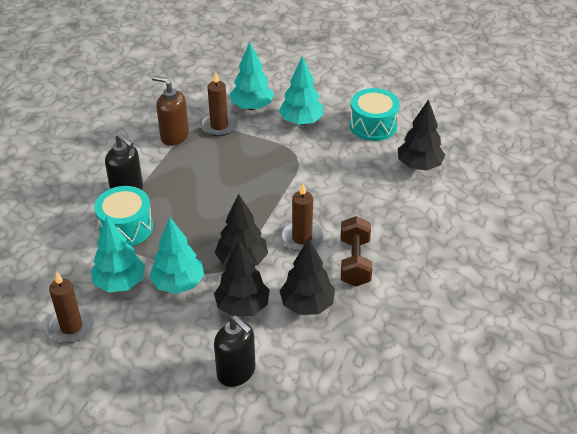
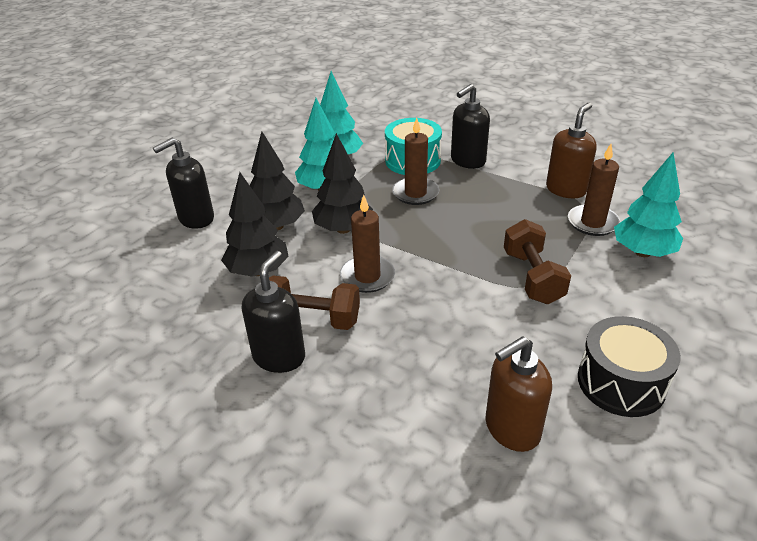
camera: 100 degrees right, 5 degrees down
brown candle [47,272,95,343] -> brown candle moved to [392,118,439,205]
turquoise tree [279,56,324,125] -> none
turquoise drum [350,88,400,141] -> black drum [578,316,681,417]
black tree [398,99,445,170] -> brown soap dispenser [486,336,552,452]
none -> black soap dispenser [242,251,305,373]
none -> brown dumbbell [504,219,571,304]

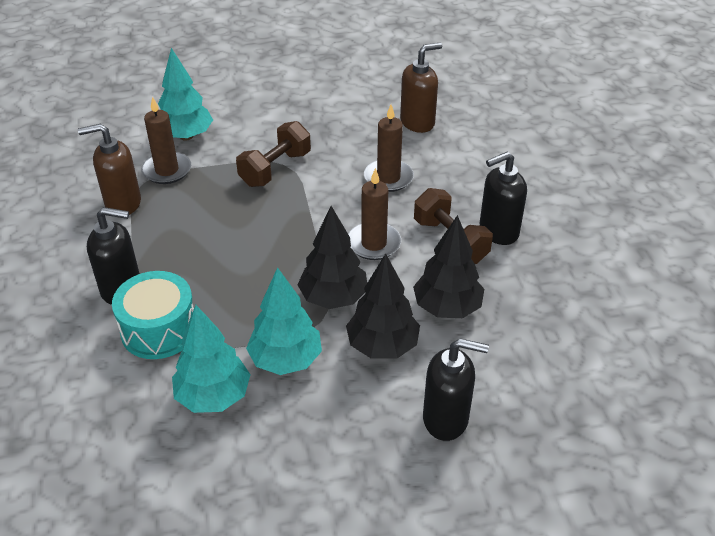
camera: 135 degrees left, 5 degrees up
brown candle [392,118,439,205] -> brown candle moved to [364,105,414,192]
brown soap dispenser [486,336,552,452] -> brown soap dispenser turned 45 degrees counterclockwise [400,43,442,133]
black drum [578,316,681,417] -> none

